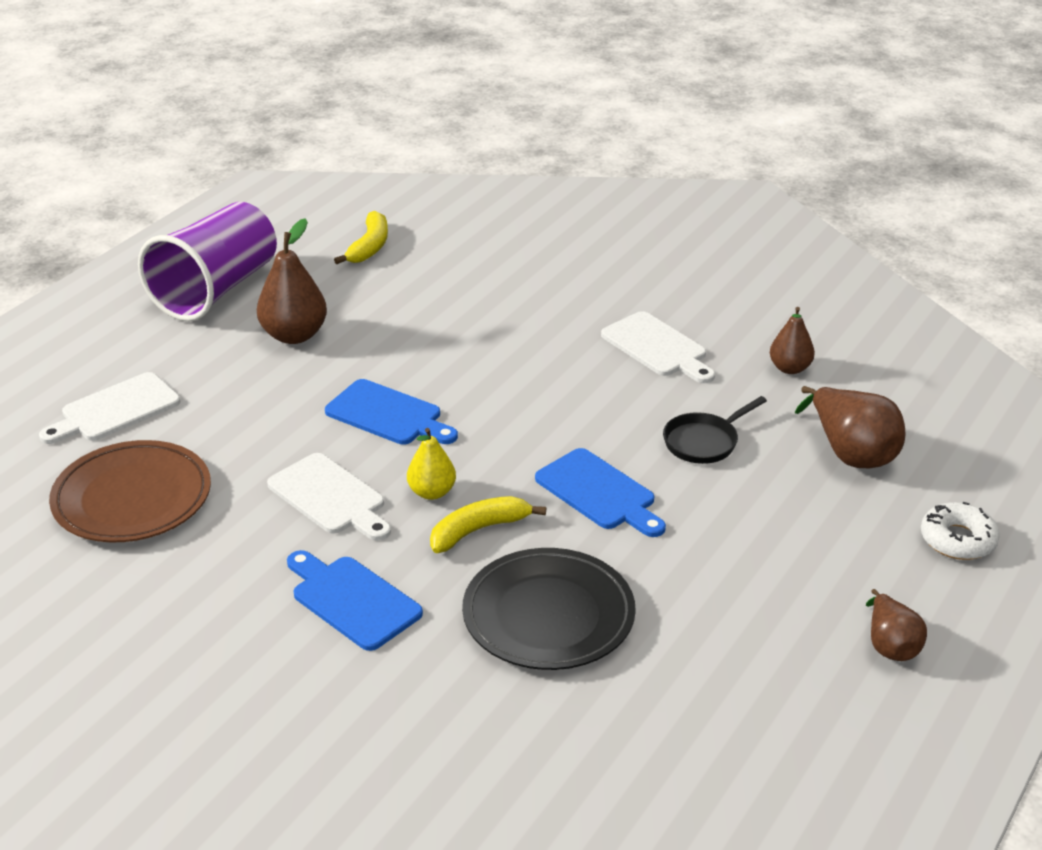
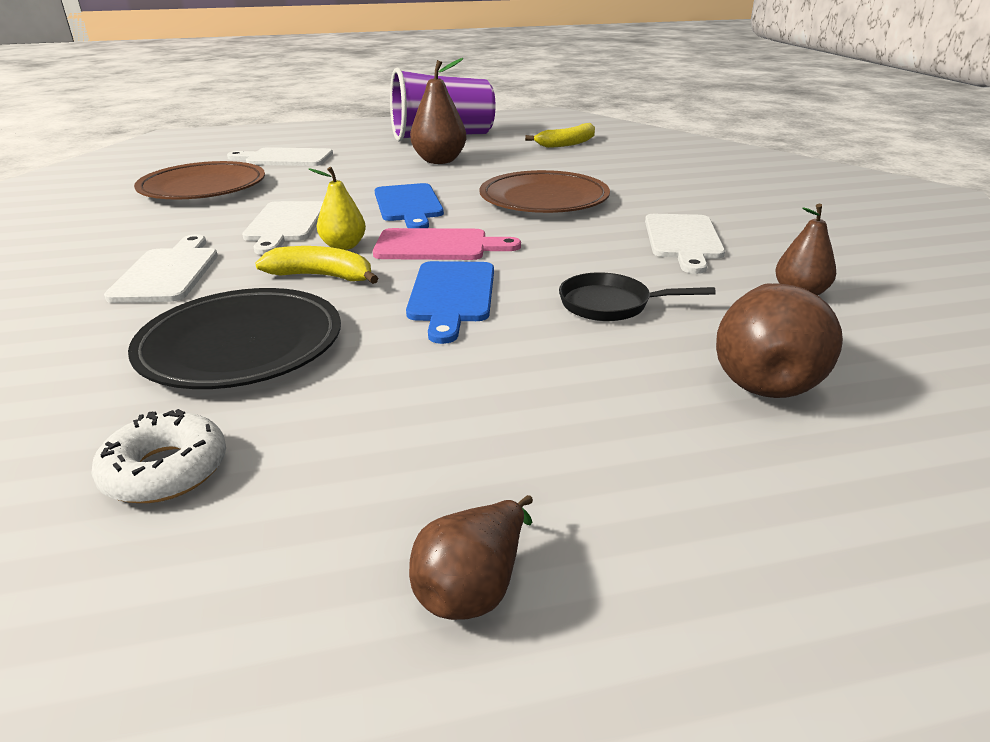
camera: 45 degrees right, 5 degrees down
blue cutting board [287,550,423,651] -> white cutting board [104,234,218,303]
white donut [921,502,1000,560] -> white donut moved to [91,409,226,503]
none -> pink cutting board [373,228,521,260]
none -> brown plate [479,170,610,213]

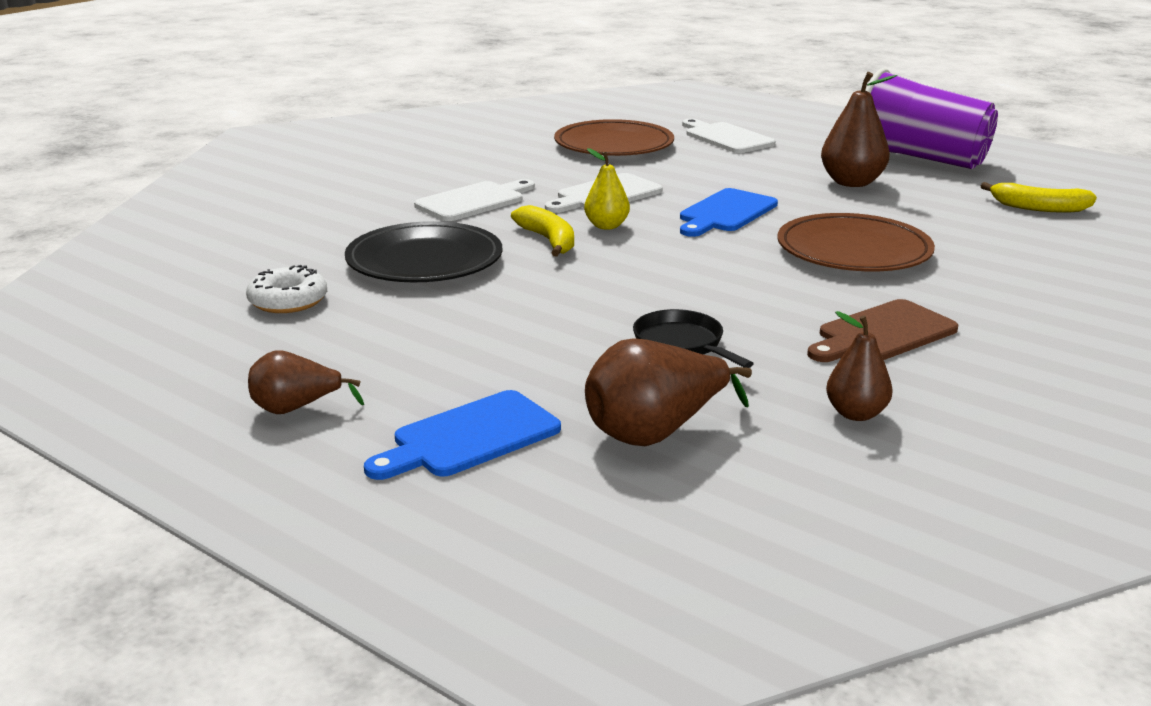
camera: 50 degrees right, 5 degrees down
pink cutting board [373,228,521,260] -> none
blue cutting board [406,261,494,344] -> blue cutting board moved to [364,390,561,480]
white cutting board [645,214,725,274] -> brown cutting board [807,299,958,362]

